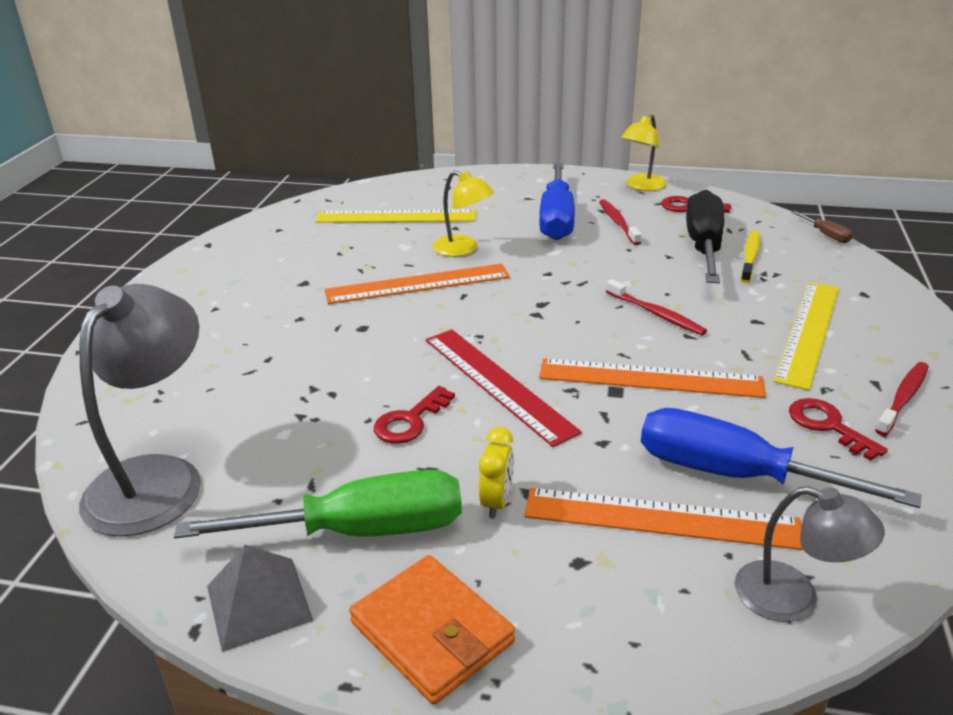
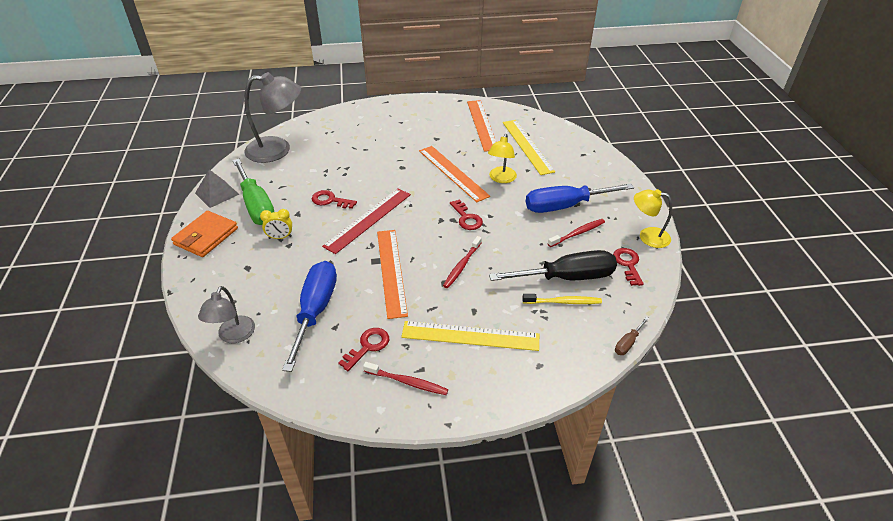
camera: 70 degrees right, 10 degrees up
orange ruler [524,488,803,550] -> orange ruler moved to [467,100,496,152]
none -> red key [450,200,483,230]

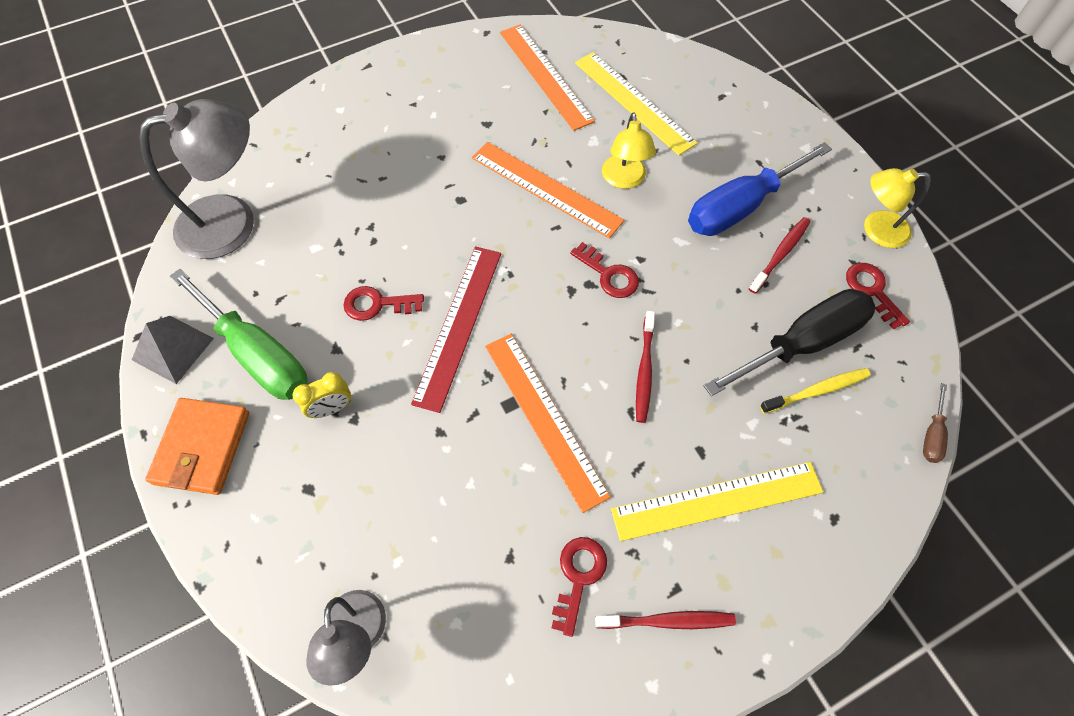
camera: 20 degrees left, 20 degrees up
blue screwdriver [282,261,337,372] -> none

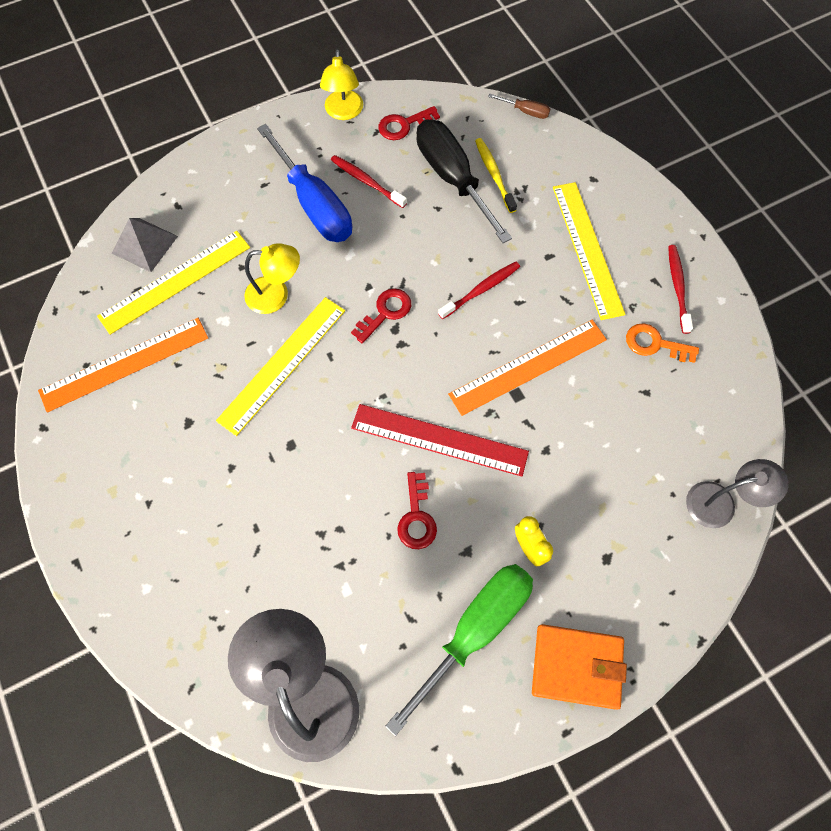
camera: 90 degrees left, 5 degrees up
grey pyramid [132,316,214,384] -> grey pyramid moved to [112,218,178,272]
orange ruler [472,142,624,238] -> yellow ruler [216,297,345,436]
red key [552,537,607,637] -> orange key [626,323,699,363]
red toothbrush [636,311,655,423] -> red toothbrush turned 45 degrees counterclockwise [438,262,520,319]

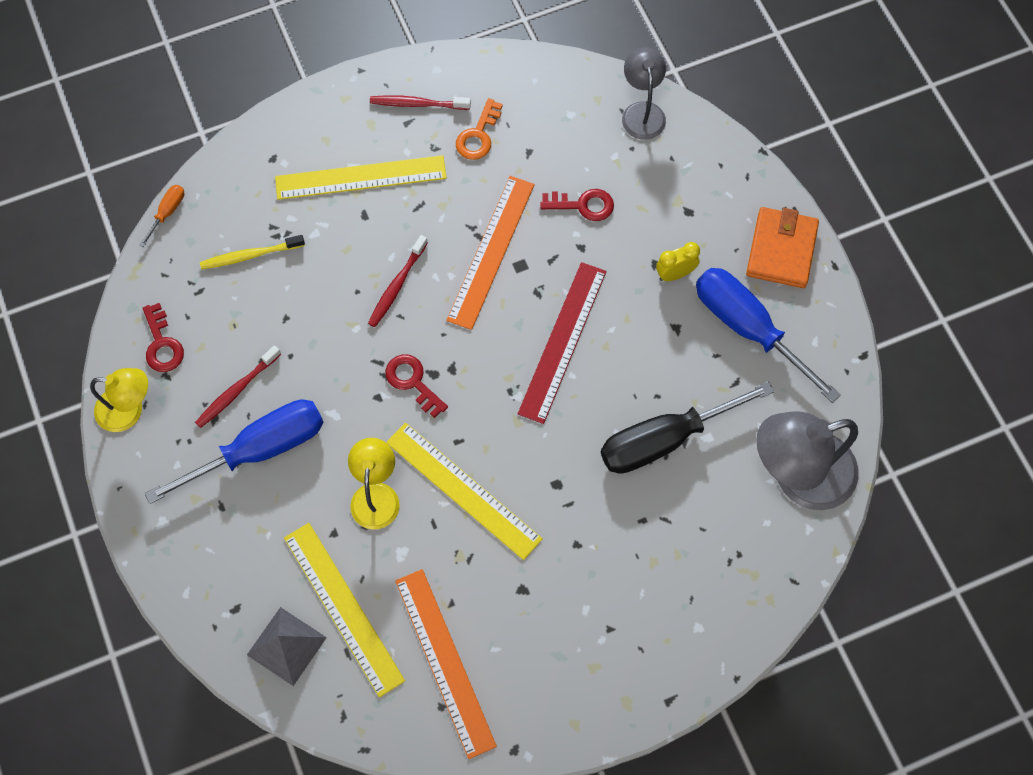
camera: 85 degrees left, 0 degrees up
green screwdriver [385,564,533,736] -> blue screwdriver [696,268,841,403]
red key [397,472,437,549] -> red key moved to [540,189,614,221]
black screwdriver [417,119,512,243] -> black screwdriver moved to [601,381,774,474]
red toothbrush [438,262,520,319] -> red toothbrush turned 120 degrees counterclockwise [368,235,428,327]
orange ruler [448,320,607,416] -> orange ruler turned 45 degrees clockwise [446,176,535,330]
brown screwdriver [488,94,550,119] -> orange screwdriver [139,185,184,247]

